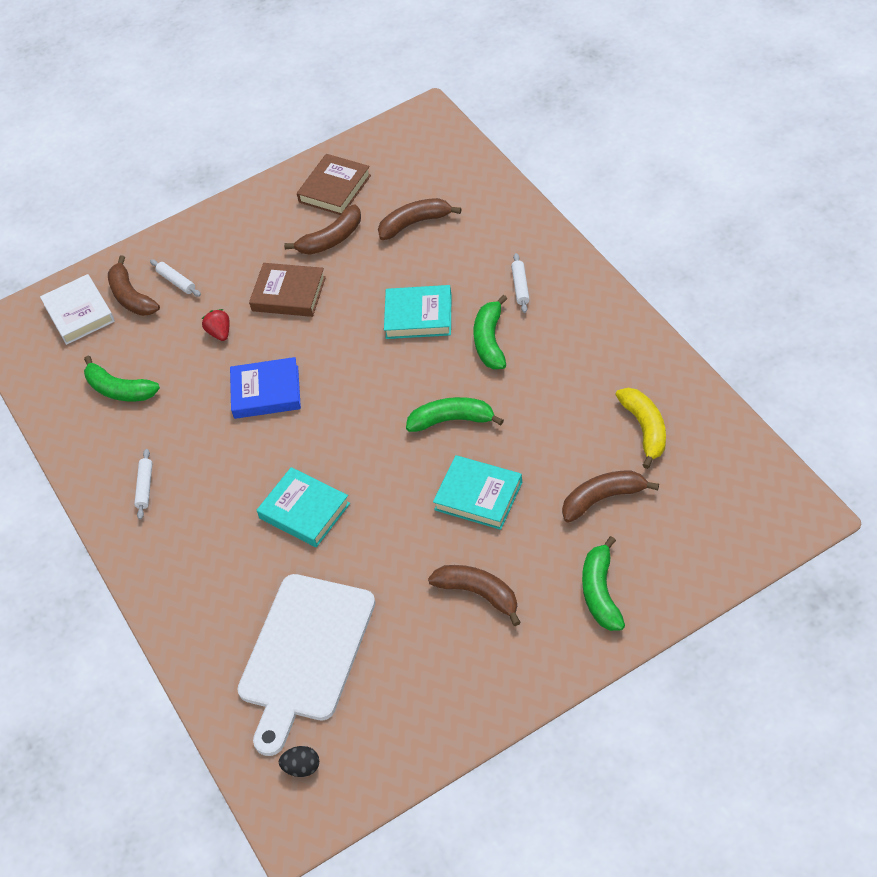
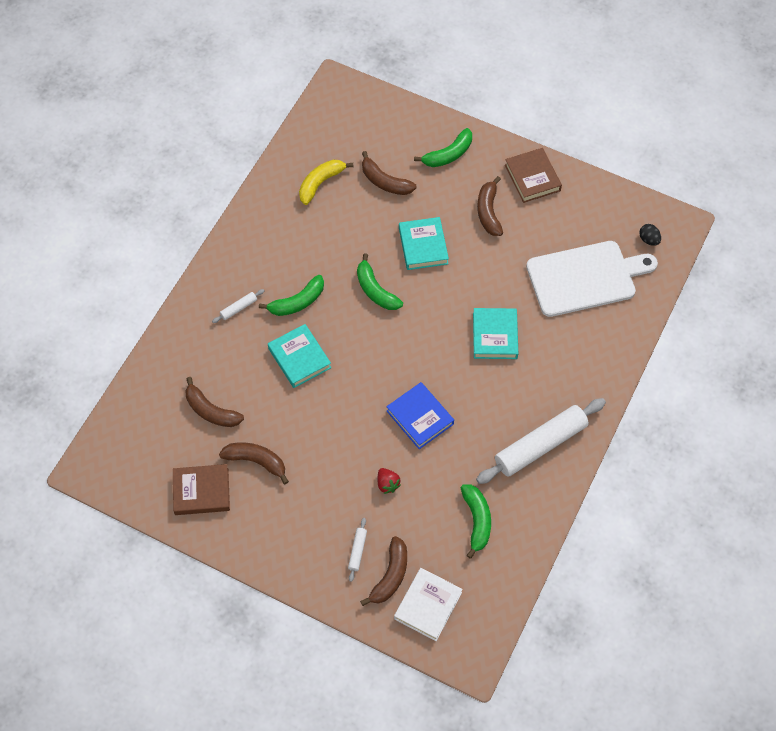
camera: 130 degrees left, 10 degrees up
white rolling pin [134,449,152,520] -> white rolling pin [476,398,606,484], size x2.41
red strawberry [202,309,229,341] -> red strawberry turned 60 degrees counterclockwise [378,468,401,494]
brown book [249,263,326,317] -> brown book moved to [505,148,562,203]

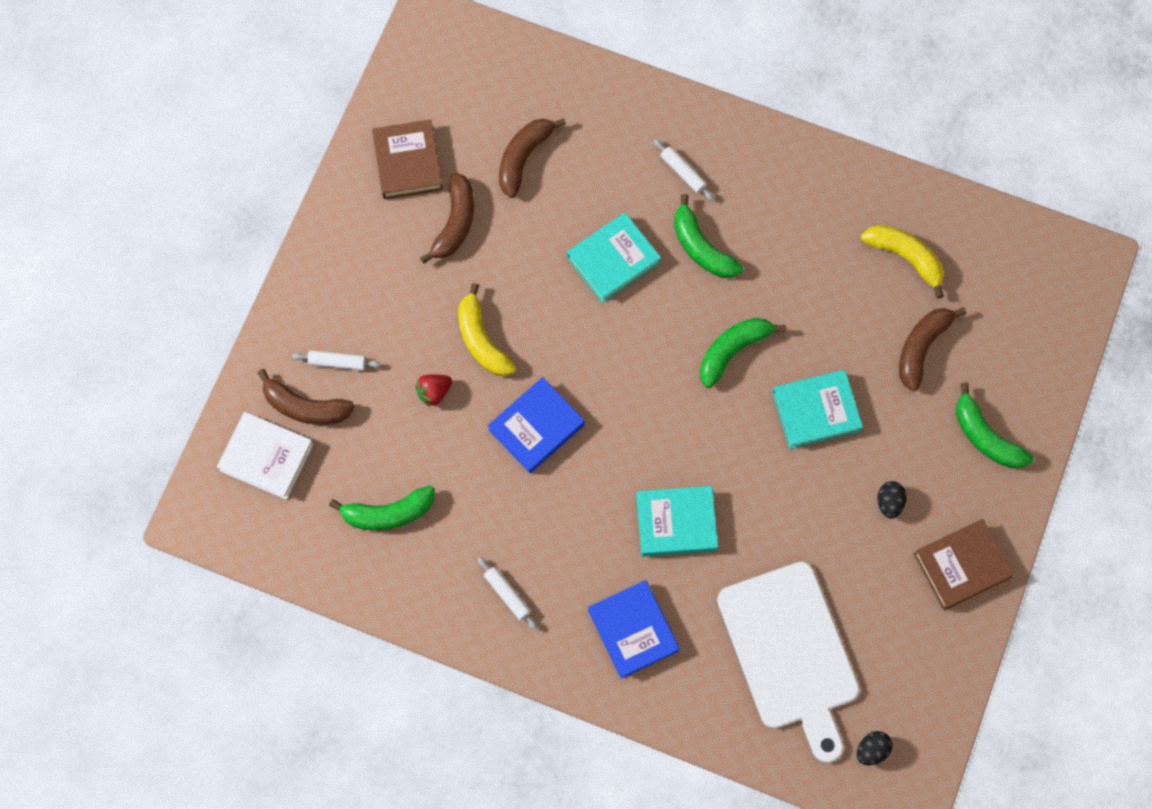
camera: 85 degrees right, 10 degrees up
white rolling pin [476,398,606,484] -> white rolling pin [478,557,537,630], size x0.41
brown banana [477,176,503,236] -> black egg [877,481,907,519]
none -> yellow banana [458,283,516,376]
none -> blue book [588,580,680,679]

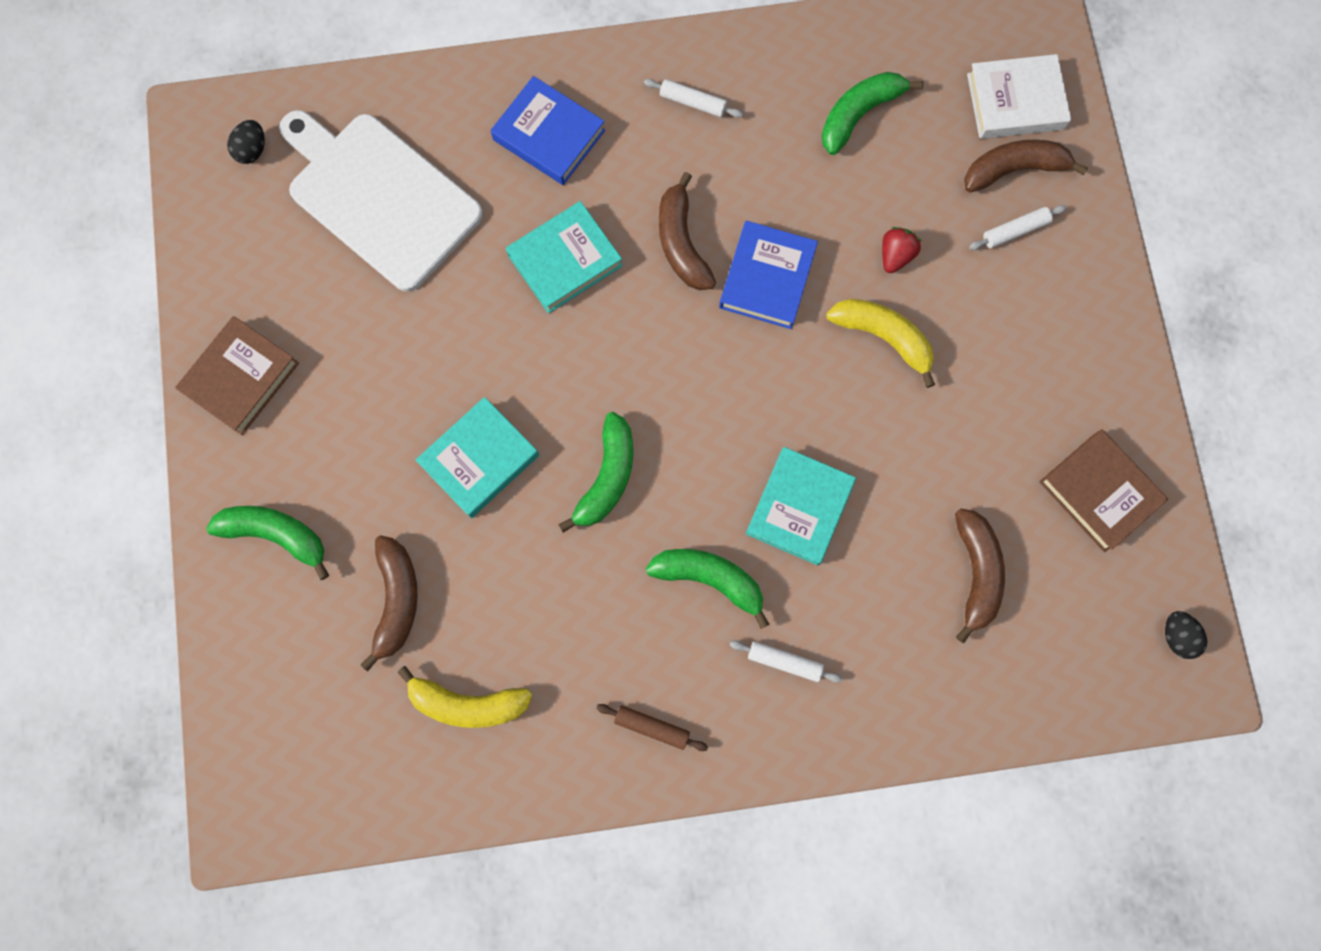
camera: 150 degrees right, 5 degrees up
brown banana [420,173,474,263] -> brown banana moved to [659,172,716,290]
black egg [877,481,907,519] -> black egg moved to [1165,611,1207,659]
none -> brown rolling pin [596,704,708,751]

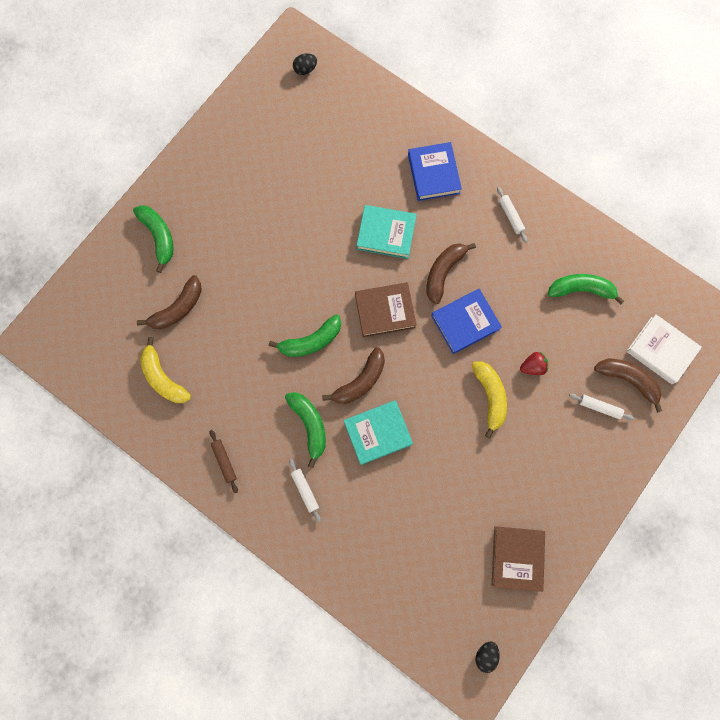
camera: 45 degrees right, 0 degrees up
brown book [175,316,299,435] -> brown book moved to [355,282,417,337]
white cutting board [279,110,483,292] -> none
turquoise book [416,397,539,518] -> none
brown banana [955,508,1005,643] -> brown banana moved to [322,348,385,404]

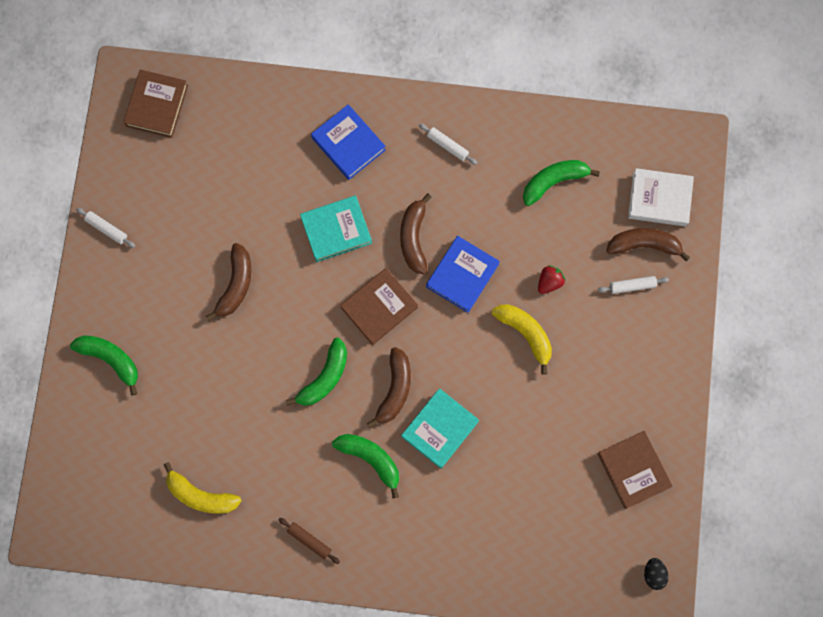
camera: 30 degrees left, 0 degrees up
brown banana [137,275,202,329] -> brown banana moved to [206,243,251,321]
white rolling pin [289,459,321,522] -> white rolling pin moved to [76,208,135,248]
black egg [293,53,317,75] -> brown book [123,70,188,138]

